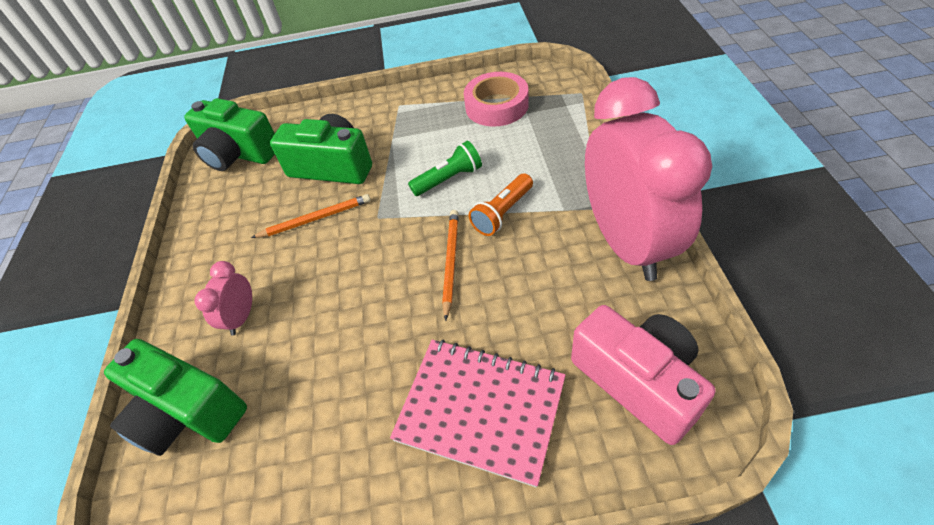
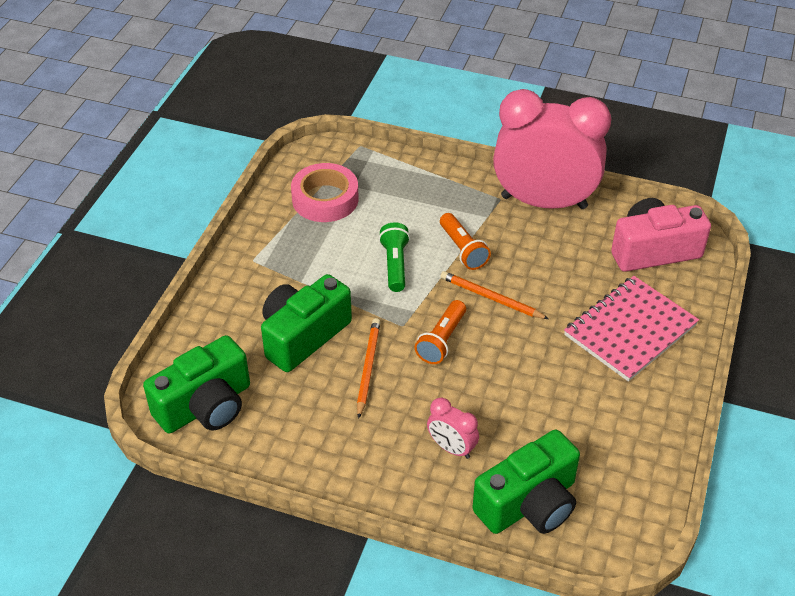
camera: 70 degrees left, 5 degrees down
none -> orange flashlight [415,300,466,364]

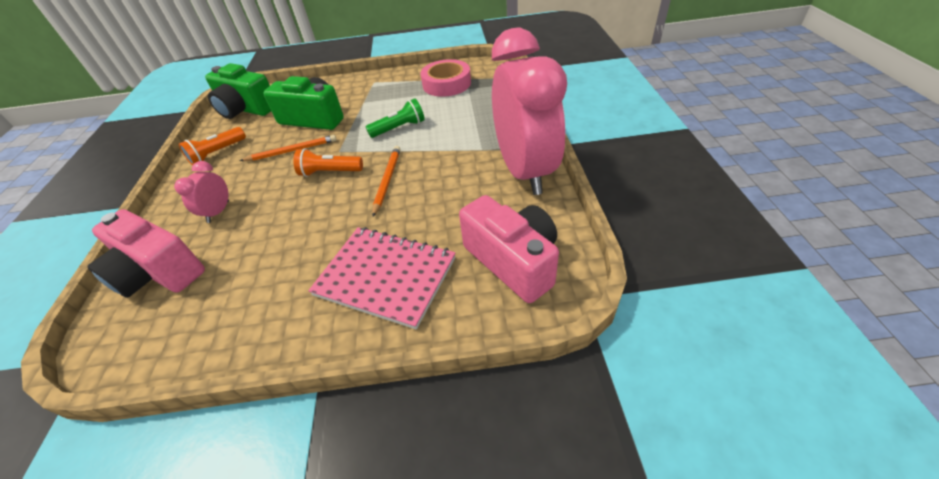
camera: 70 degrees right, 0 degrees up
orange flashlight [440,213,491,270] -> orange flashlight moved to [179,127,246,166]
green camera [472,430,580,534] -> pink camera [87,209,205,298]

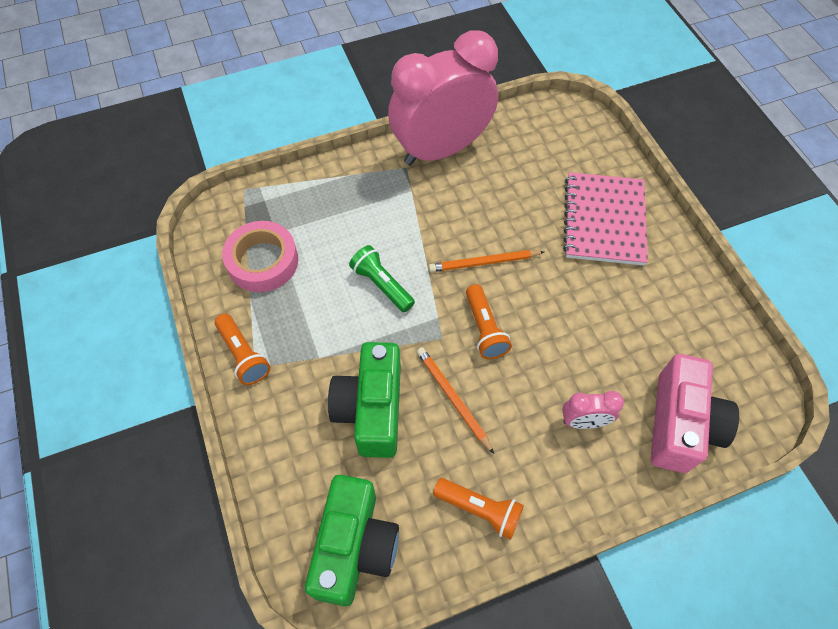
camera: 110 degrees left, 15 degrees up
pink camera [459,195,559,303] -> none
none -> orange flashlight [215,314,270,385]

